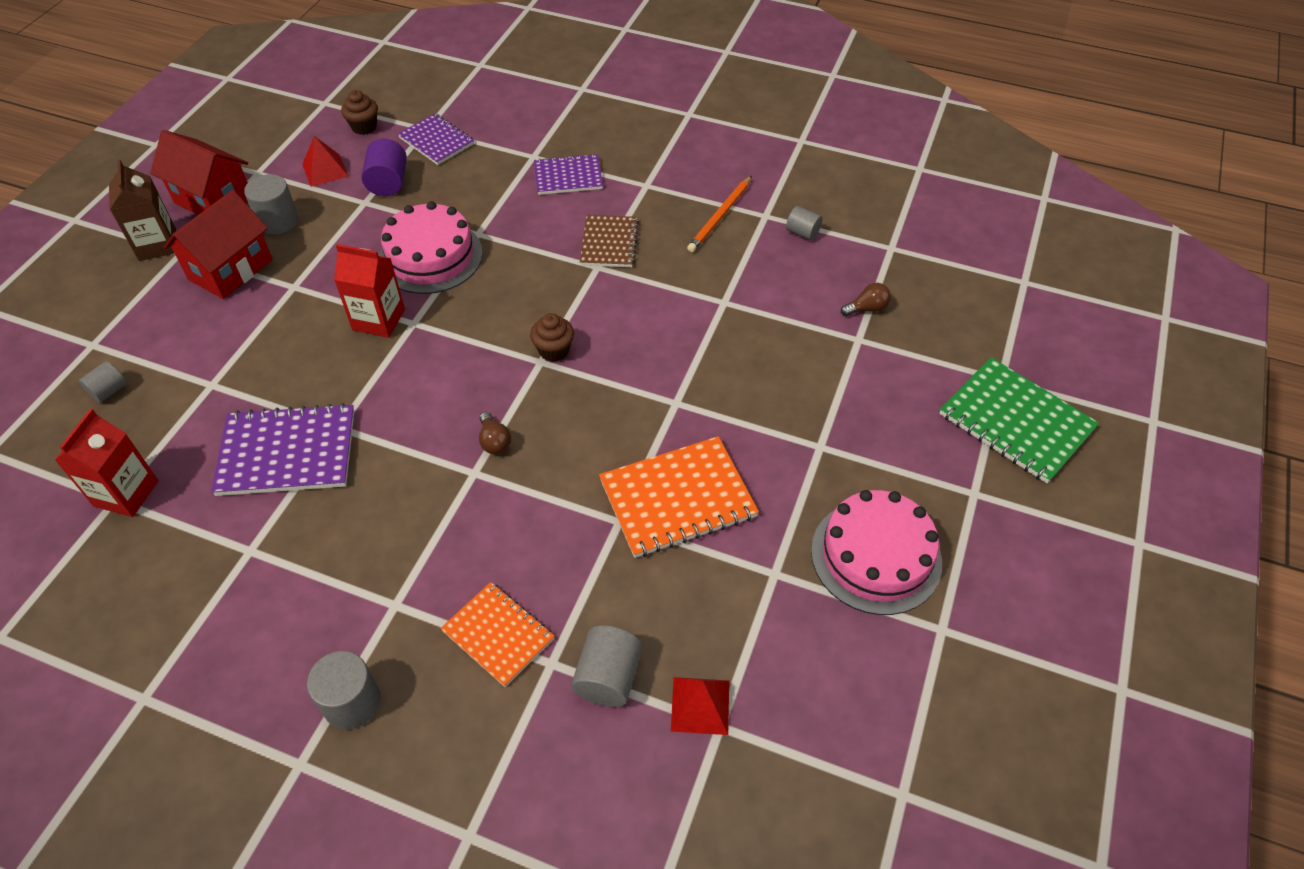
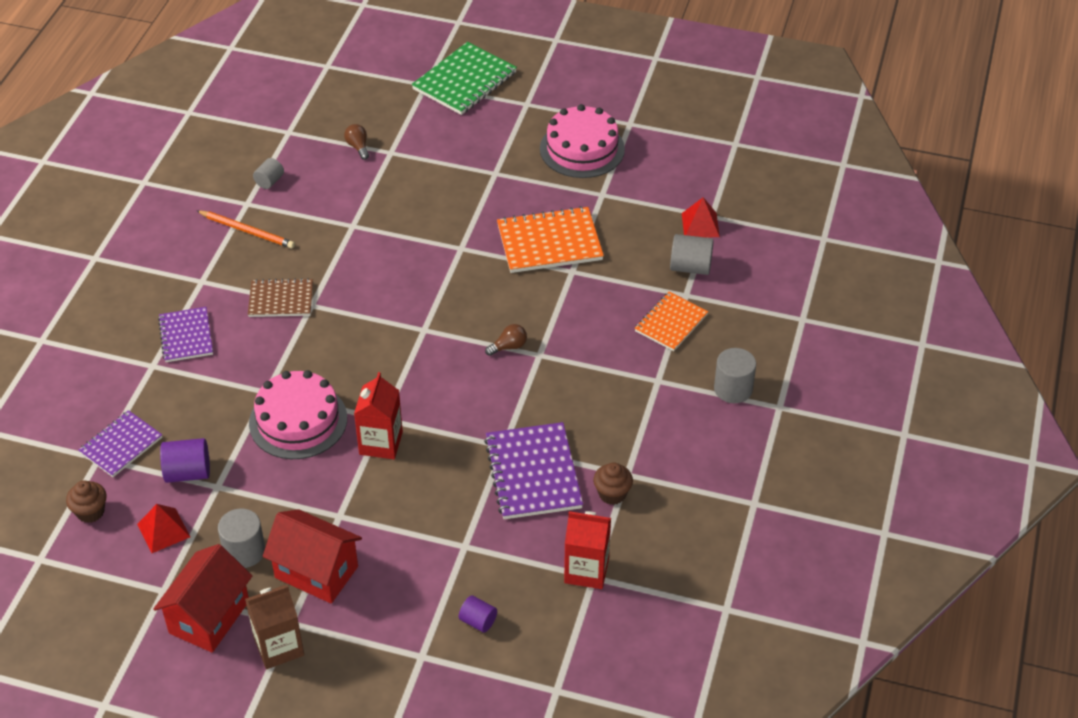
camera: 95 degrees left, 5 degrees down
grey cylinder [79,361,127,403] -> purple cylinder [459,595,497,633]
brown cupcake [530,313,574,362] -> brown cupcake moved to [593,462,633,505]
orange notebook [599,436,759,558] -> orange notebook turned 75 degrees counterclockwise [497,206,604,273]

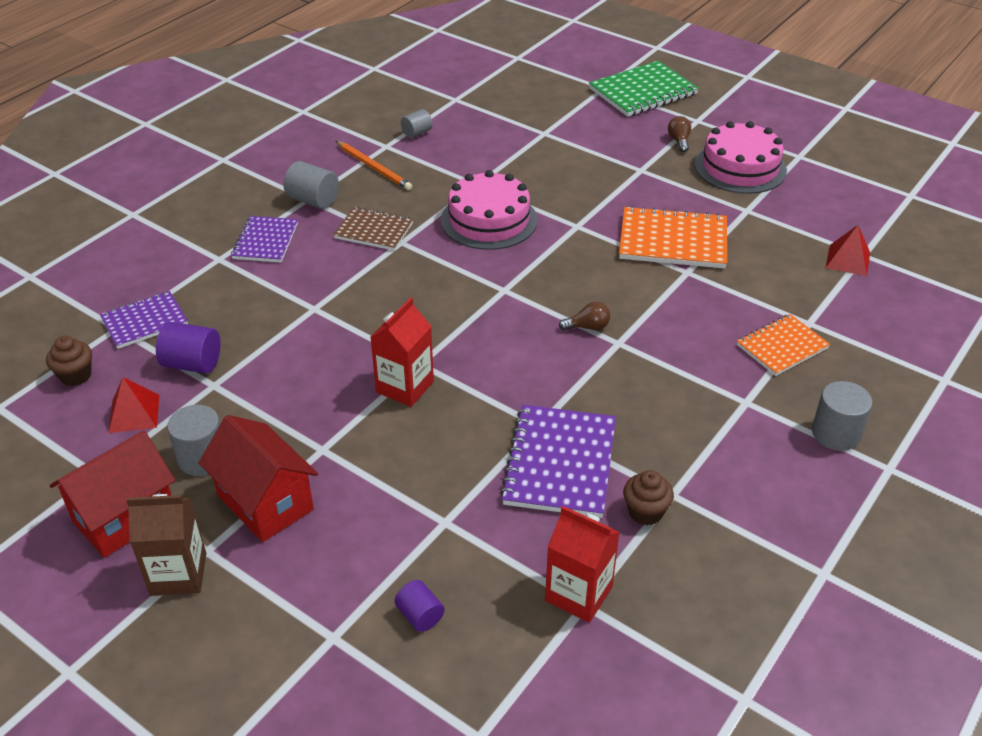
camera: 20 degrees right, 5 degrees down
pink cake [249,370,347,459] -> pink cake moved to [441,170,538,250]
brown light bulb [344,124,369,160] -> brown light bulb moved to [668,116,691,152]
grey cylinder [670,234,714,275] -> grey cylinder moved to [284,161,339,209]

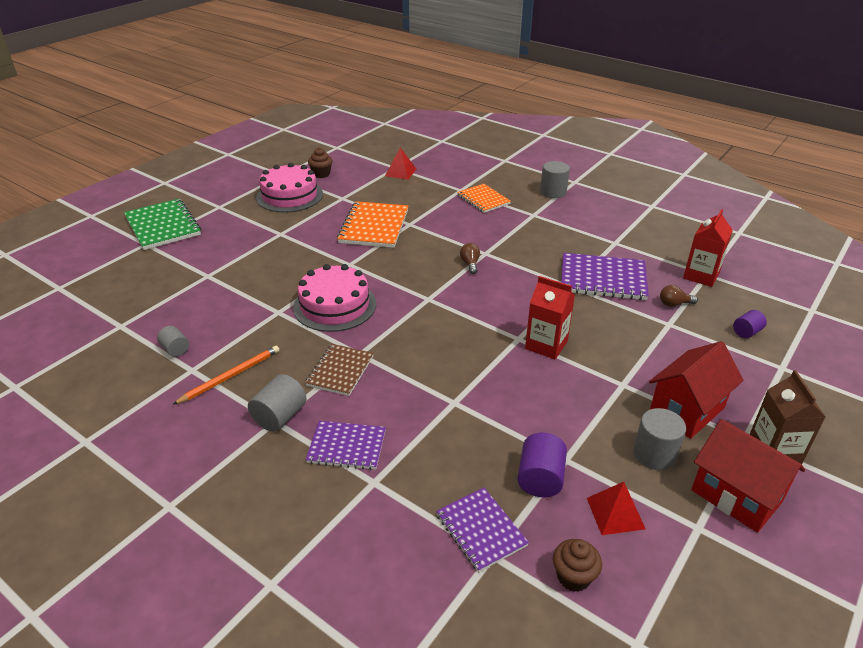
camera: 90 degrees left, 5 degrees down
brown cupcake [623,470,674,525] -> brown cupcake moved to [308,148,333,178]
brown light bulb [668,116,691,152] -> brown light bulb moved to [660,285,698,307]

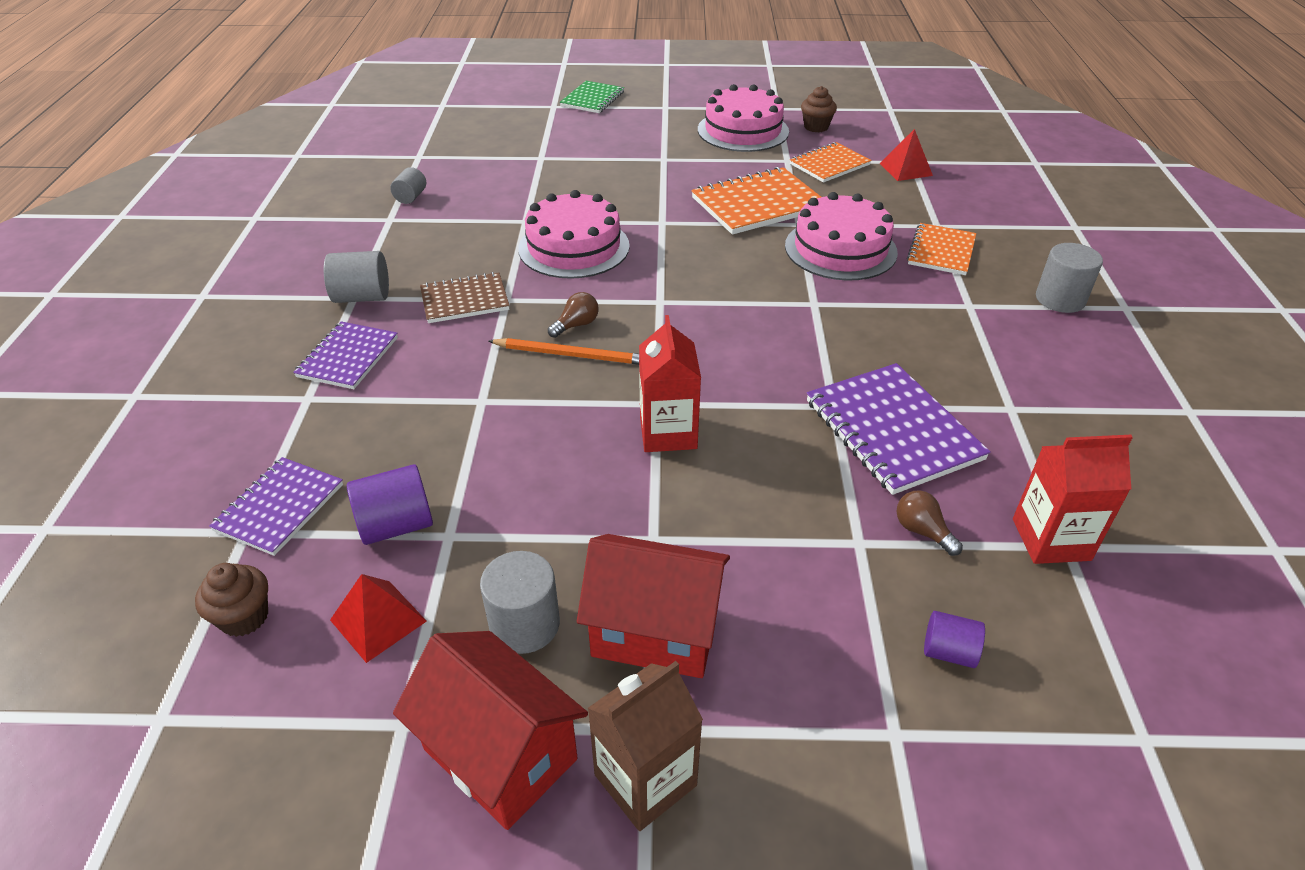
camera: 55 degrees right, 5 degrees up
green notebook [124,199,201,250] -> green notebook [560,81,624,113], size x0.64
orange pencil [172,346,280,405] -> orange pencil moved to [489,338,639,365]
purple notebook [306,421,386,470] -> purple notebook turned 45 degrees clockwise [293,321,398,389]
brown light bulb [460,243,480,274] -> brown light bulb moved to [548,292,599,338]
red house [691,419,805,533] -> red house turned 60 degrees counterclockwise [393,631,588,830]
none -> pink cake [785,192,898,281]
none -> orange notebook [790,142,872,183]

